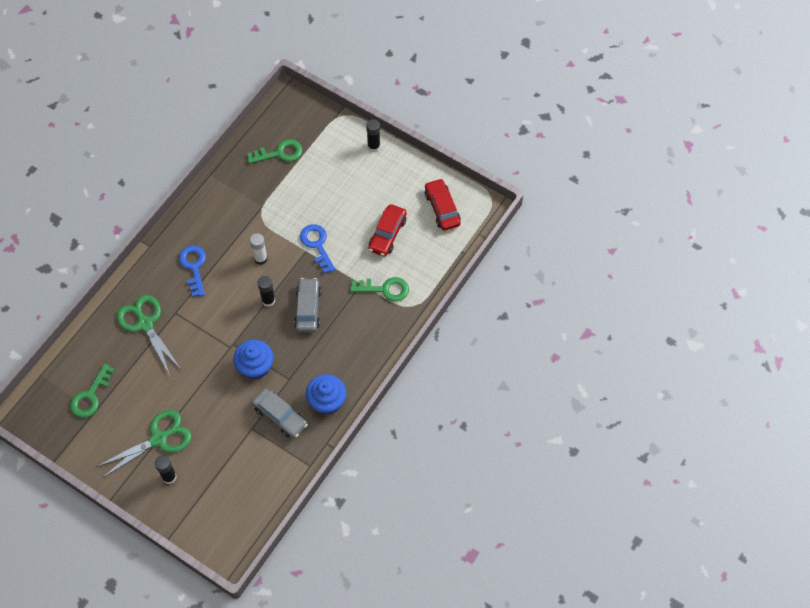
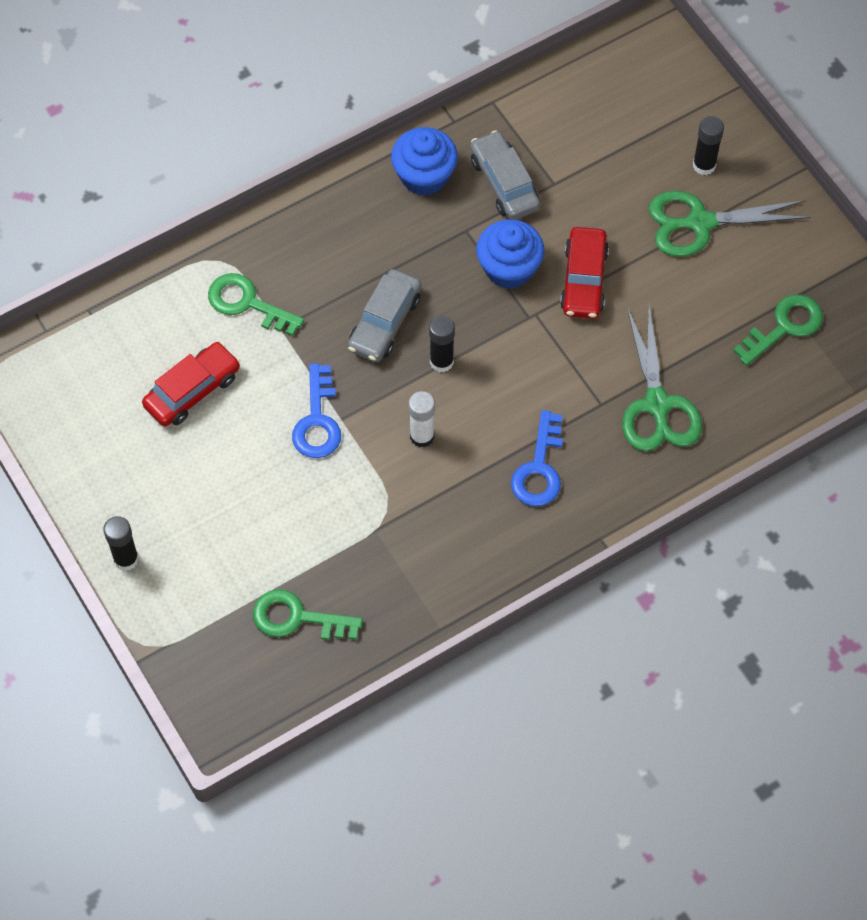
camera: 155 degrees left, 0 degrees up
red car [425,178,461,231] -> red car moved to [560,227,609,319]

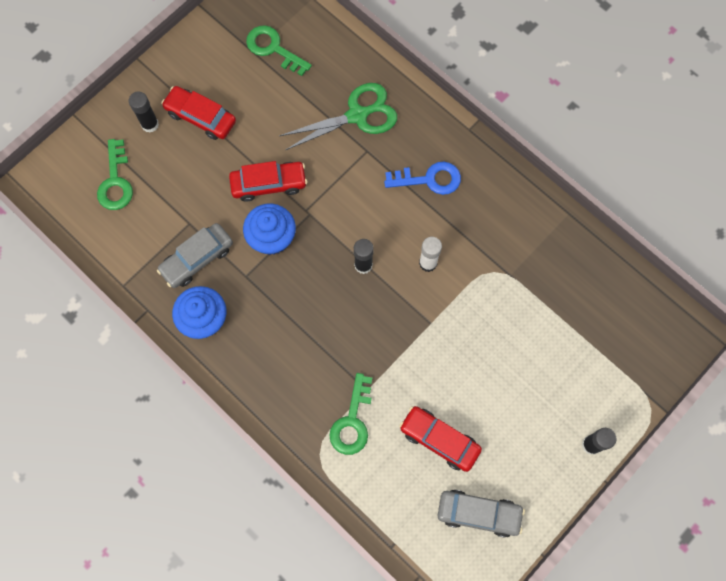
camera: 105 degrees left, 10 degrees up
green key [253,589,363,640] -> green key moved to [97,139,133,210]
blue key [292,363,341,458] -> none
grey car [348,269,421,362] -> grey car moved to [438,490,525,538]
green scissors [649,191,810,257] -> red car [161,86,236,140]

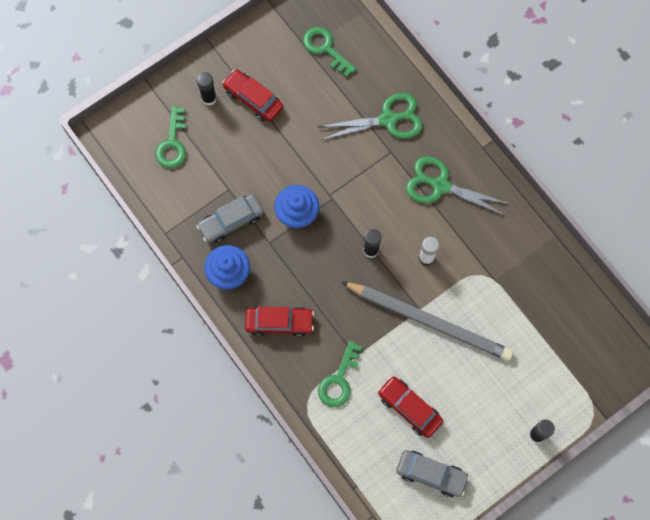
camera: 10 degrees right, 0 degrees up
red car [229,161,307,202] -> red car moved to [245,306,314,337]
blue key [384,162,461,195] -> green scissors [406,156,512,216]
none -> grey pencil [341,281,513,361]

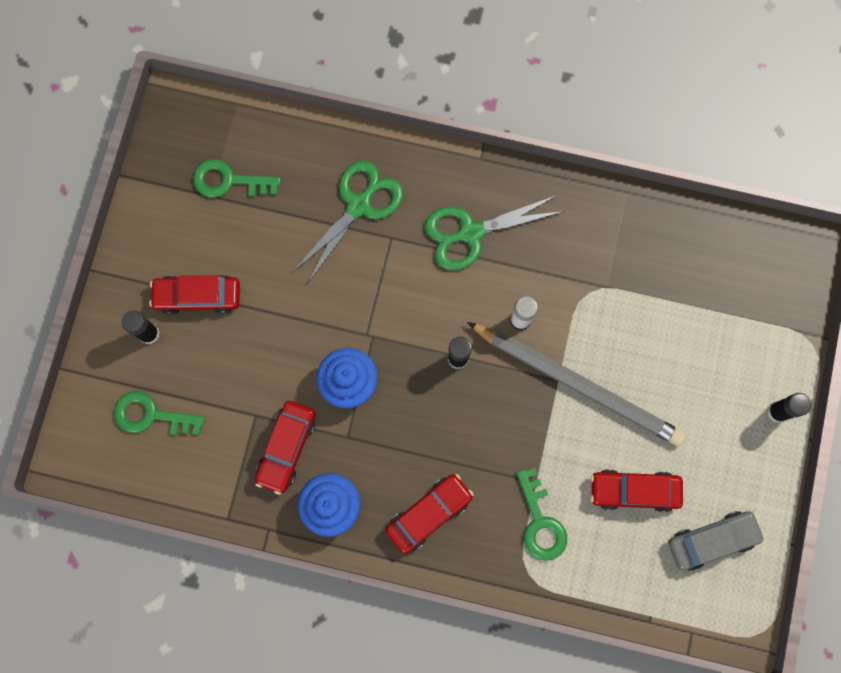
camera: 40 degrees left, 5 degrees up
green key [155,106,186,168] -> green key turned 135 degrees clockwise [114,391,205,435]
grey car [197,194,264,243] -> red car [255,401,316,495]
grey pencil [341,281,513,361] -> grey pencil turned 45 degrees clockwise [467,322,686,446]

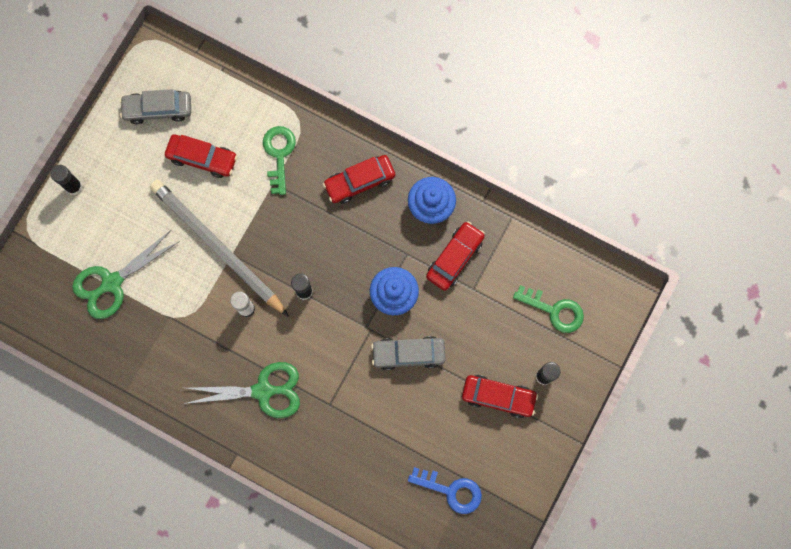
camera: 165 degrees left, 0 degrees up
green key [193,159,281,198] -> blue key [408,467,482,514]
green scissors [293,160,404,284] -> green scissors moved to [72,230,180,319]
none -> grey car [371,336,446,371]

